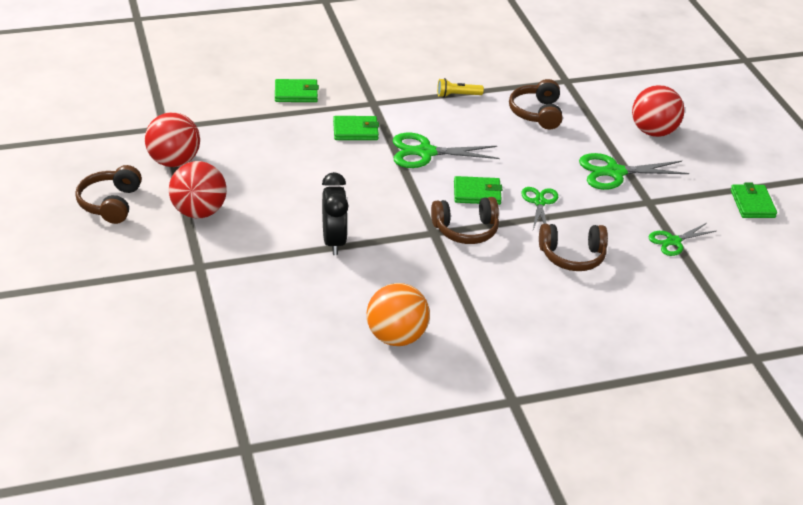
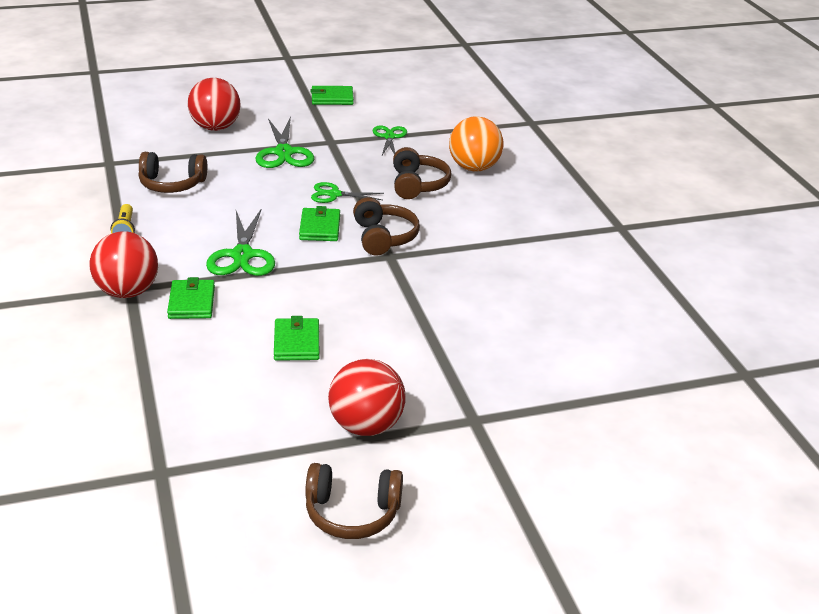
camera: 90 degrees left, 5 degrees down
red ball [145,112,200,167] -> red ball moved to [89,231,158,298]
green wallet [275,79,319,102] -> green wallet moved to [274,316,320,361]
black clock [322,172,349,255] -> none
orange ball [367,283,430,346] -> orange ball moved to [449,116,504,172]
green scissors [649,223,716,256] -> green scissors turned 150 degrees counterclockwise [373,126,407,155]

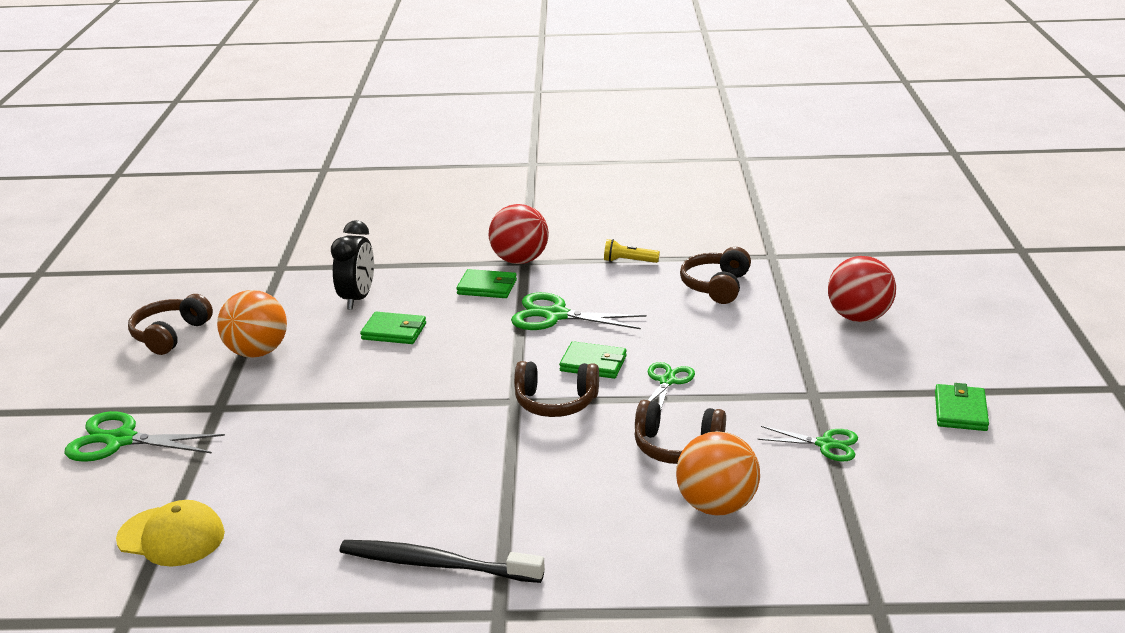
camera: 110 degrees right, 5 degrees down
green scissors [255,117,314,168] -> green scissors moved to [65,411,225,462]
red ball [328,359,406,436] -> orange ball [217,290,287,358]
none -> yellow cap [116,500,225,567]
none -> black clock [331,220,374,310]
none -> black toothbrush [340,540,545,583]

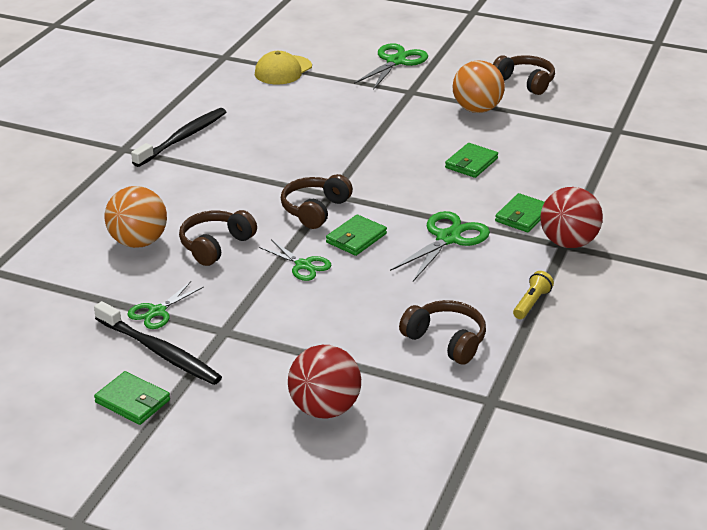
camera: 110 degrees right, 5 degrees up
black clock [331,220,374,310] -> none
none -> black toothbrush [94,301,222,385]

